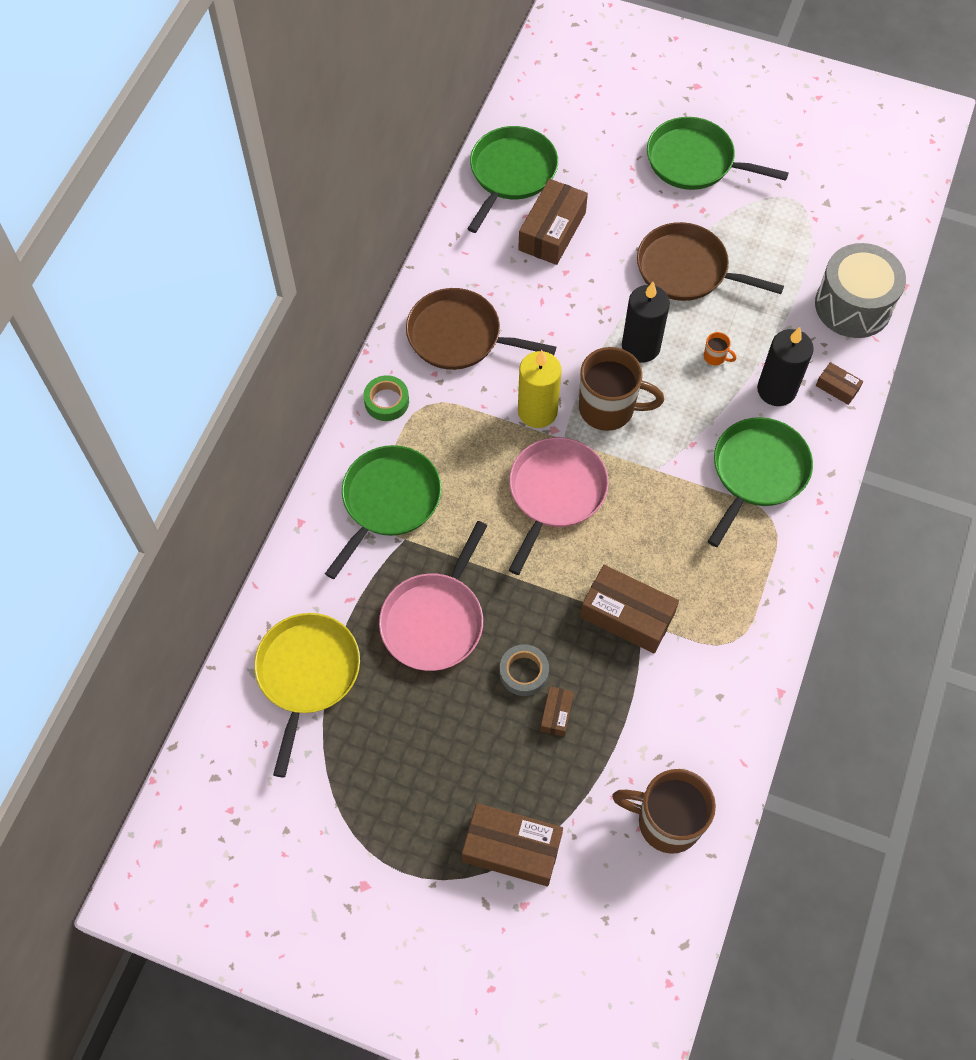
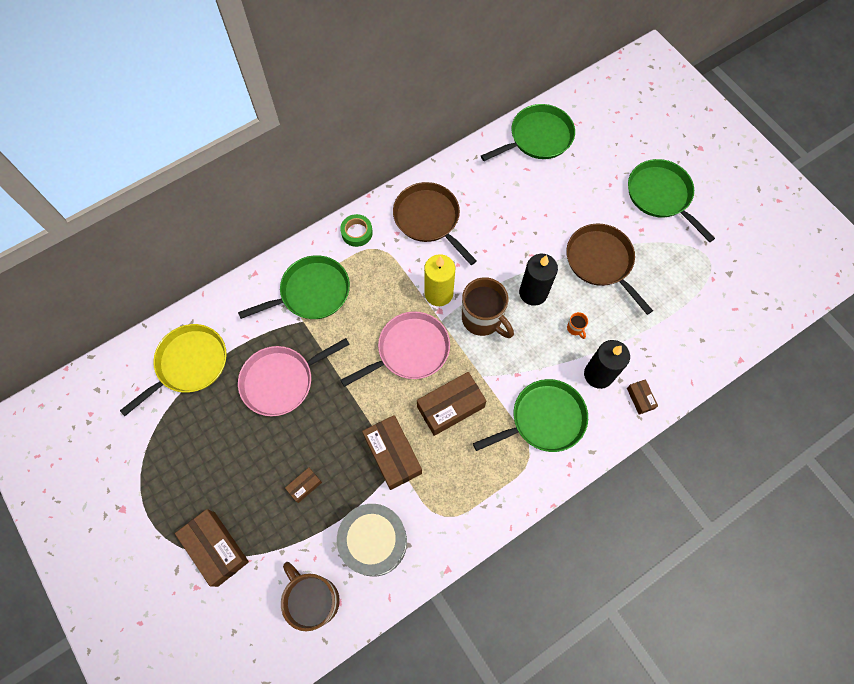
camera: 35 degrees right, 5 degrees up
grey tape [500,644,549,696] -> none
brown box [518,179,588,265] -> brown box moved to [417,372,486,436]
grey drum [815,243,906,338] -> grey drum moved to [337,504,407,577]

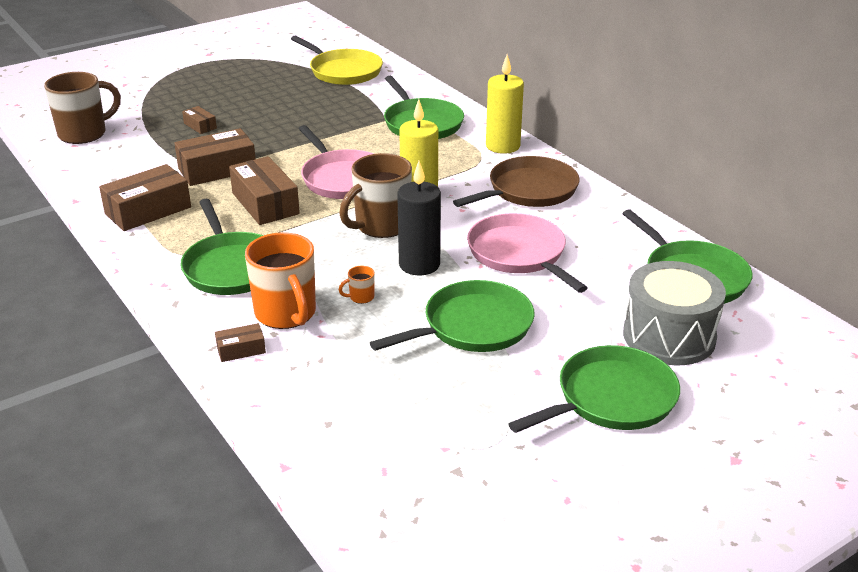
camera: 90 degrees right, 35 degrees down
brown box [175,509,249,587] -> brown box moved to [99,164,191,231]
pink pan [238,338,350,416] -> pink pan moved to [467,213,588,293]
grey drum [337,504,407,577] -> grey drum moved to [623,261,726,365]
green tape [340,214,373,247] -> yellow candle [486,54,524,154]
brown pan [566,223,653,315] -> green pan [370,280,535,352]
black candle [584,340,630,389] -> orange mug [245,232,316,329]

